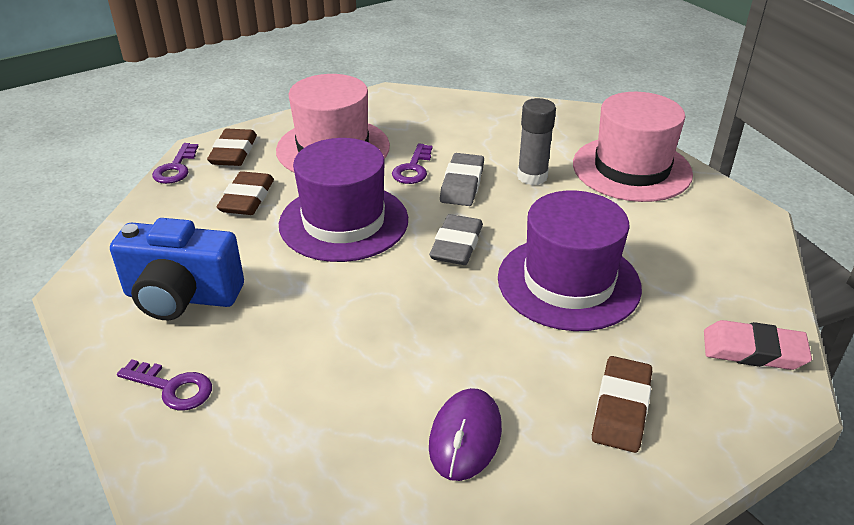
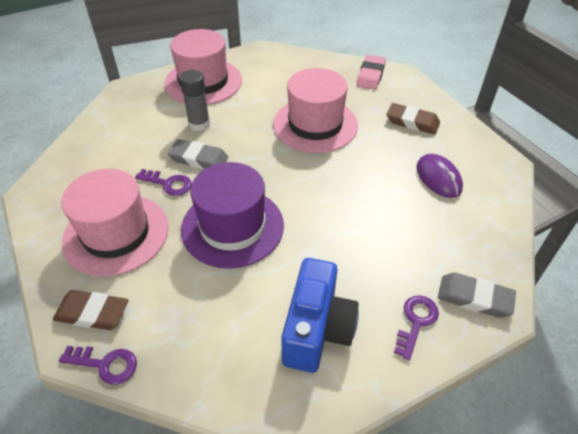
camera: 85 degrees left, 10 degrees up
brown eraser [217,171,274,215] -> none
grey eraser [429,214,483,265] -> grey eraser moved to [438,272,516,318]
purple mouse [429,388,502,481] -> purple mouse turned 45 degrees clockwise [416,154,463,198]
purple hat [498,190,642,331] -> pink hat [273,68,358,153]

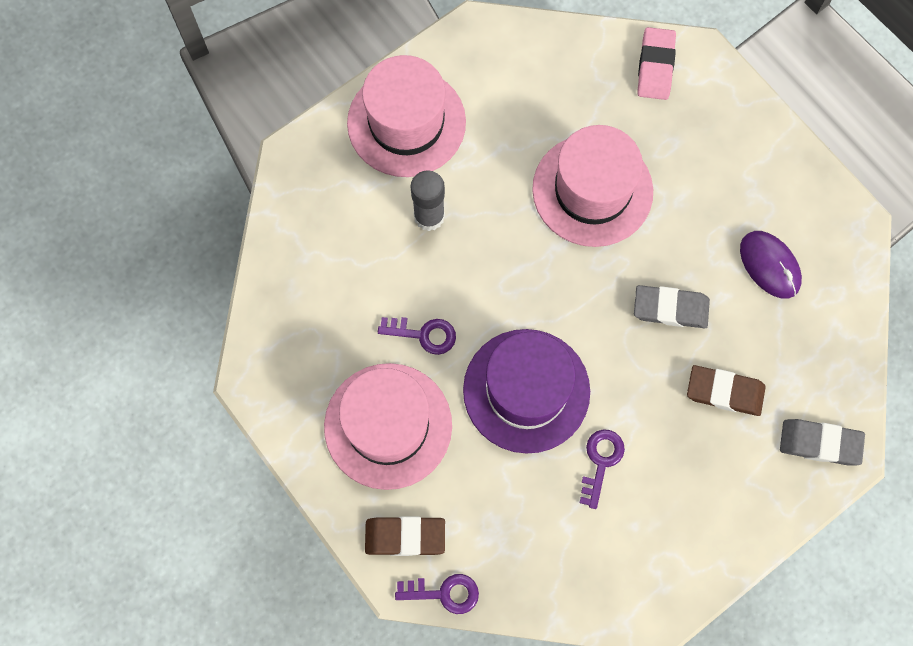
camera: 10 degrees left, 25 degrees up
grey eraser [168,139,228,169] -> grey eraser moved to [634,285,710,328]
blue camera [281,258,359,373] -> none
brown eraser [387,103,440,135] -> brown eraser moved to [687,365,766,416]
purple key [394,295,439,360] -> purple key moved to [580,429,625,509]

